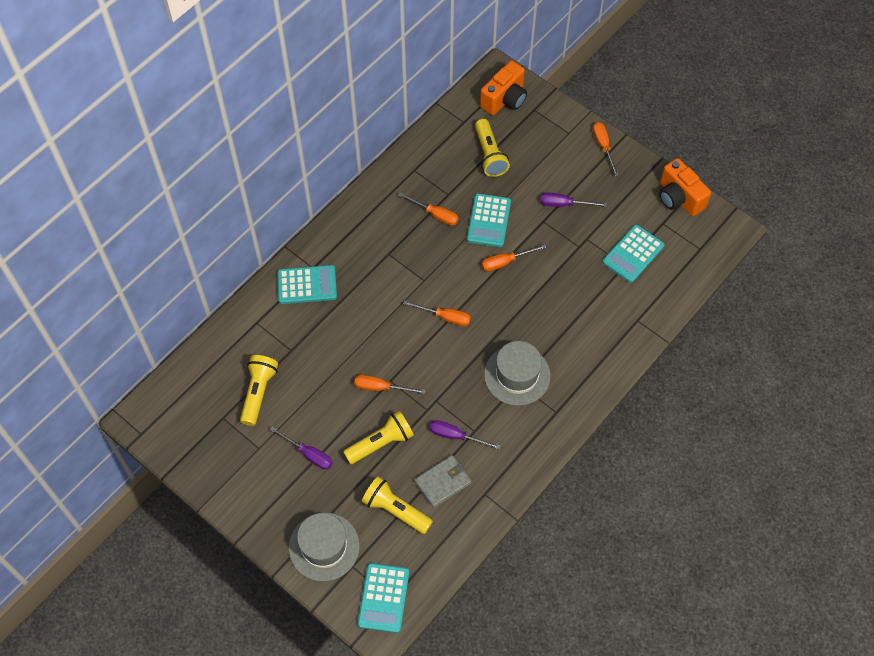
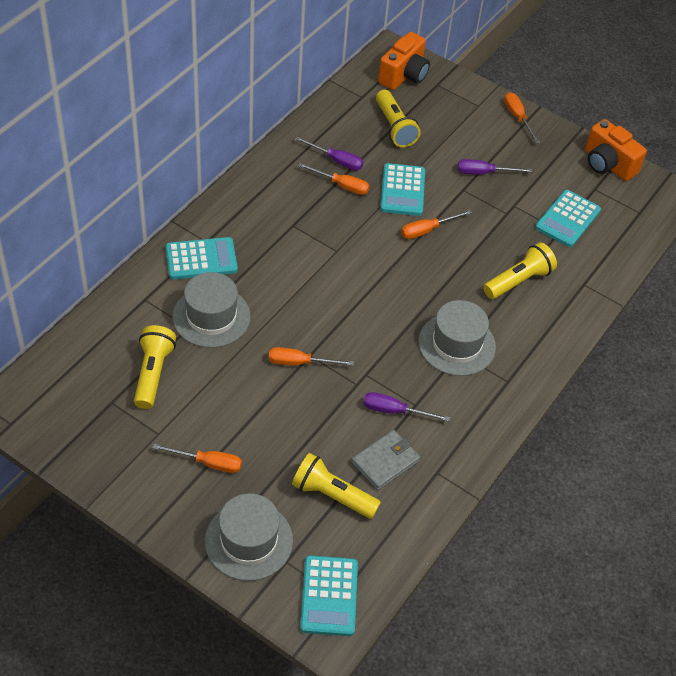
camera: 10 degrees left, 10 degrees down
purple screwdriver [270,427,332,470] -> purple screwdriver moved to [295,137,363,171]
yellow flashlight [343,411,414,464] -> yellow flashlight moved to [483,242,557,299]
orange screwdriver [403,301,471,326] -> orange screwdriver moved to [153,444,242,473]
none -> grey hat [172,272,250,348]

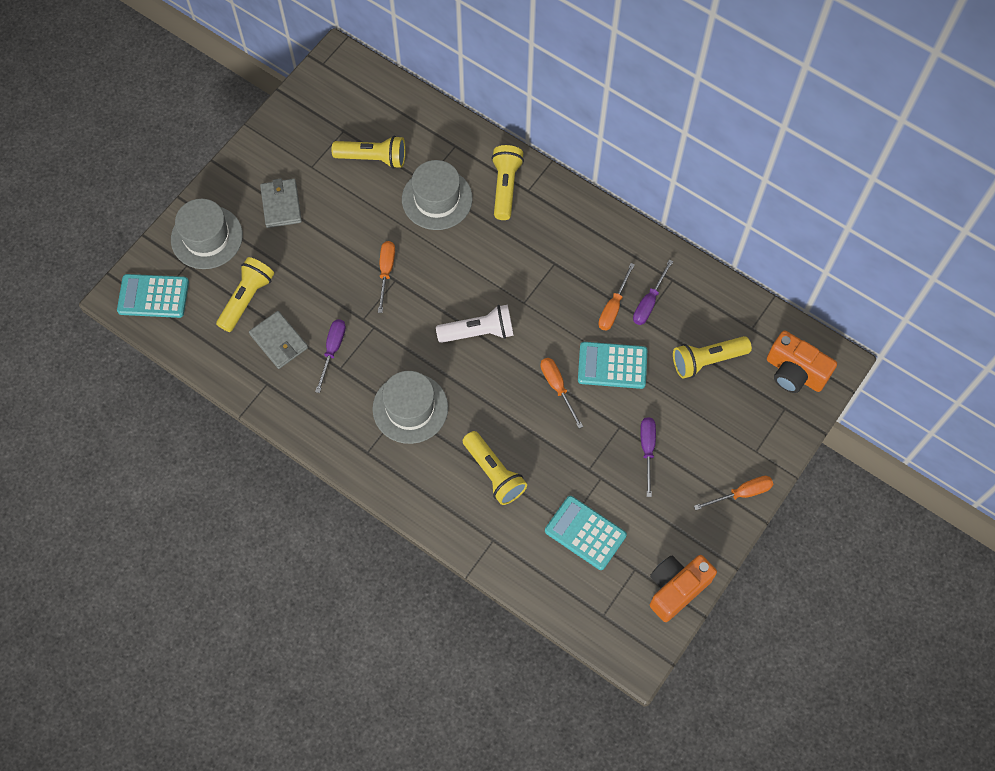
camera: 95 degrees right, 15 degrees up
orange screwdriver [153,444,242,473] -> grey wallet [260,178,302,228]
turquoise calculator [165,237,238,279] -> yellow flashlight [491,145,524,220]
none -> white flashlight [436,305,514,343]

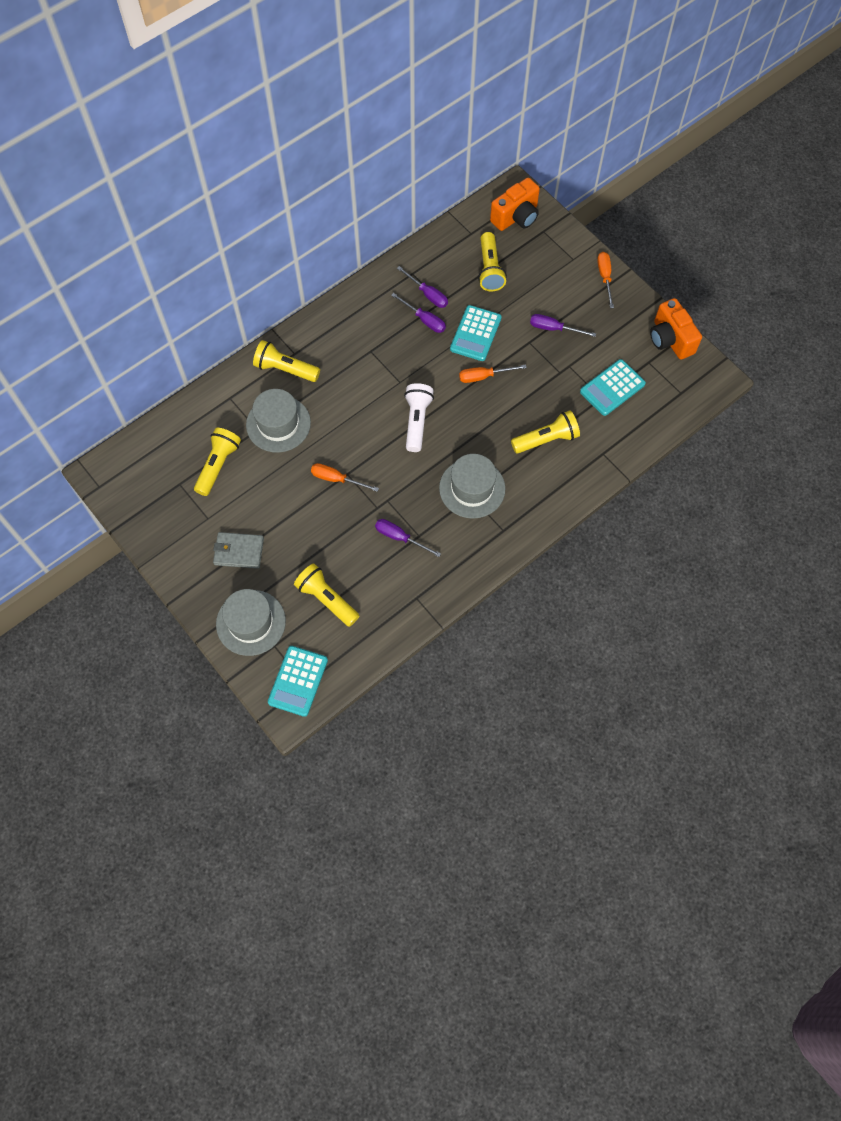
camera: 75 degrees left, 0 degrees up
grey wallet [249,311,308,369] -> none
orange screwdriver [598,263,635,331] -> purple screwdriver [391,293,446,333]

